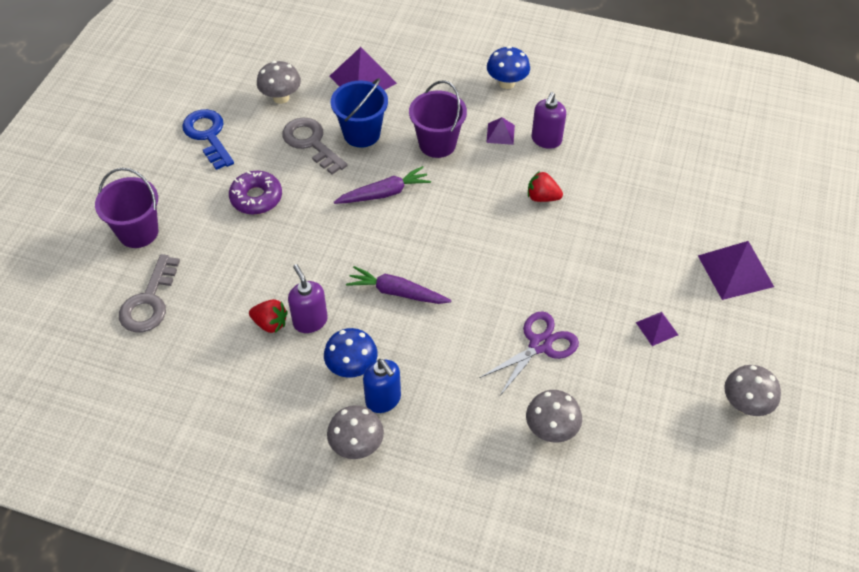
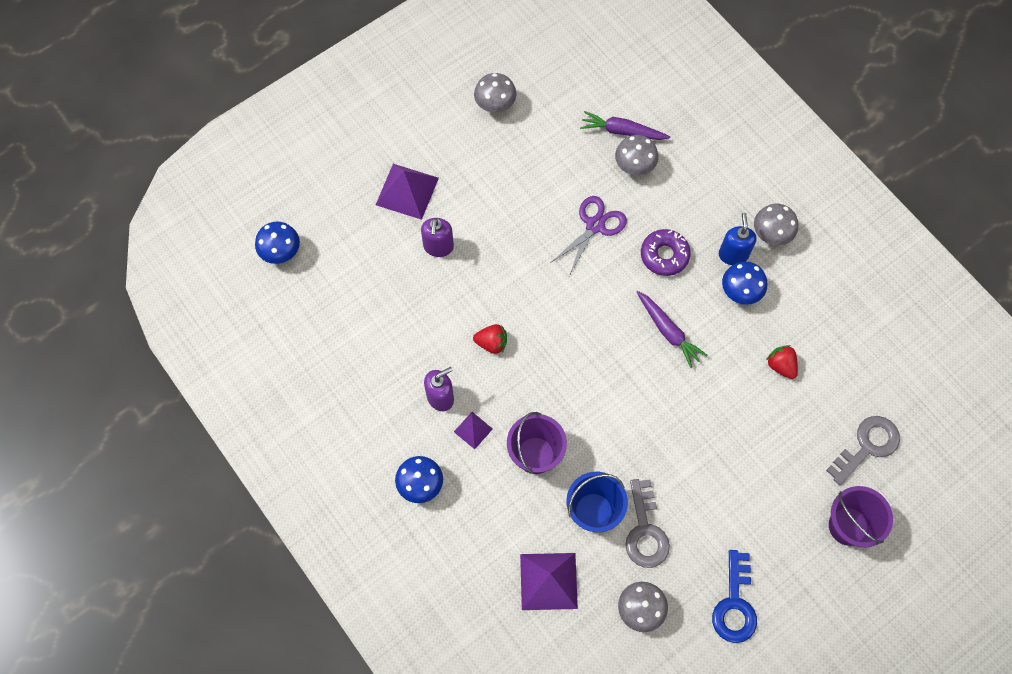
camera: 145 degrees left, 15 degrees up
purple donut [229,171,282,215] -> purple donut moved to [641,229,691,276]
purple soap dispenser [288,264,328,333] -> purple soap dispenser moved to [421,218,454,257]
purple carrot [334,166,431,204] -> purple carrot moved to [580,111,670,140]
purple scissors [480,311,579,397] -> purple scissors turned 135 degrees clockwise [552,196,627,276]
red strawberry [528,171,563,202] -> red strawberry turned 45 degrees counterclockwise [473,324,507,354]
purple pyramid [636,312,678,346] -> none
none -> blue mushroom [255,221,300,264]

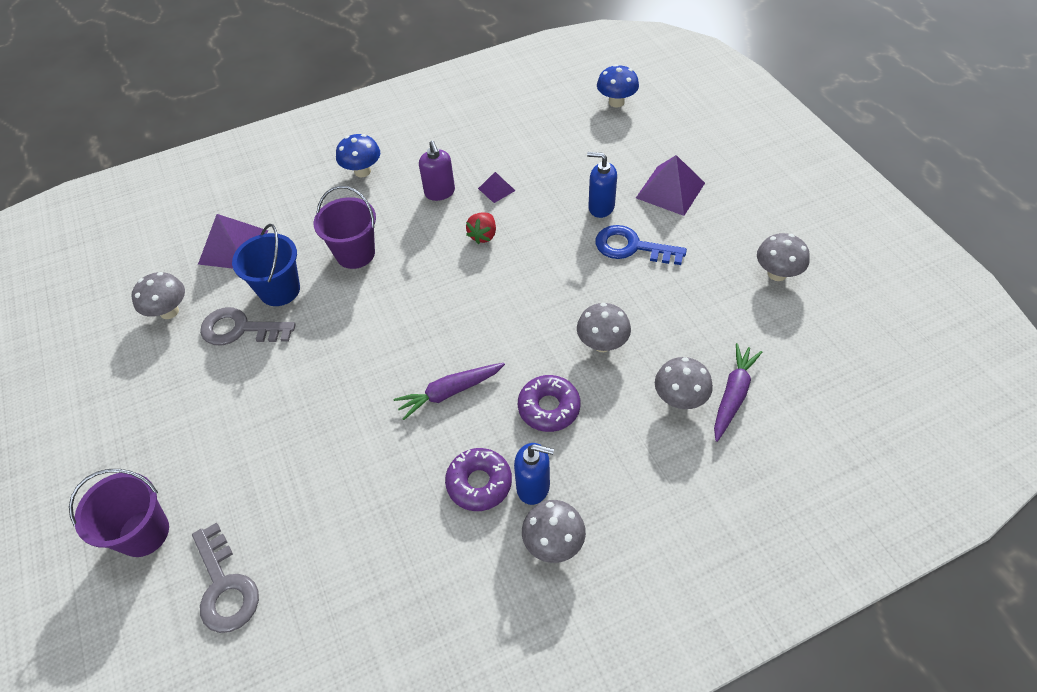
camera: 105 degrees right, 15 degrees down
purple soap dispenser [421,218,454,257] -> blue soap dispenser [587,152,617,218]
purple pyramid [454,412,493,449] -> purple pyramid moved to [478,172,515,203]
purple scissors [552,196,627,276] -> grey mushroom [577,303,631,352]
blue key [712,550,757,643] -> blue key moved to [595,225,687,265]
blue mushroom [722,261,767,305] -> purple donut [445,448,512,511]
red strawberry [766,345,798,379] -> none

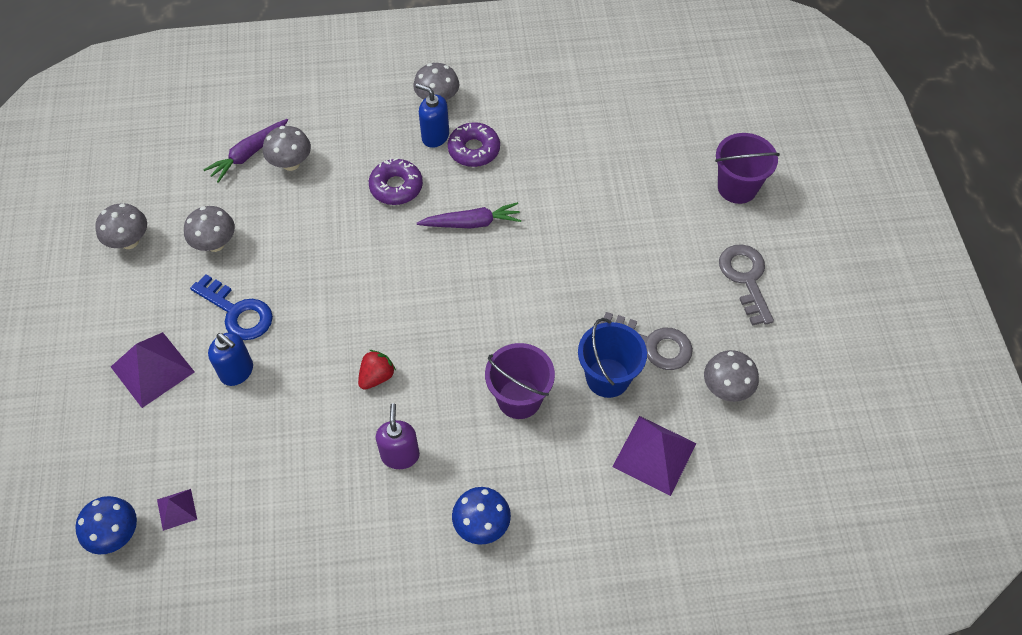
camera: 165 degrees left, 5 degrees up
grey key [192,523,259,633] -> grey key moved to [719,244,774,326]
purple pyramid [478,172,515,203] -> purple pyramid moved to [157,489,197,531]
grey mushroom [577,303,631,352] -> grey mushroom moved to [184,206,235,252]

